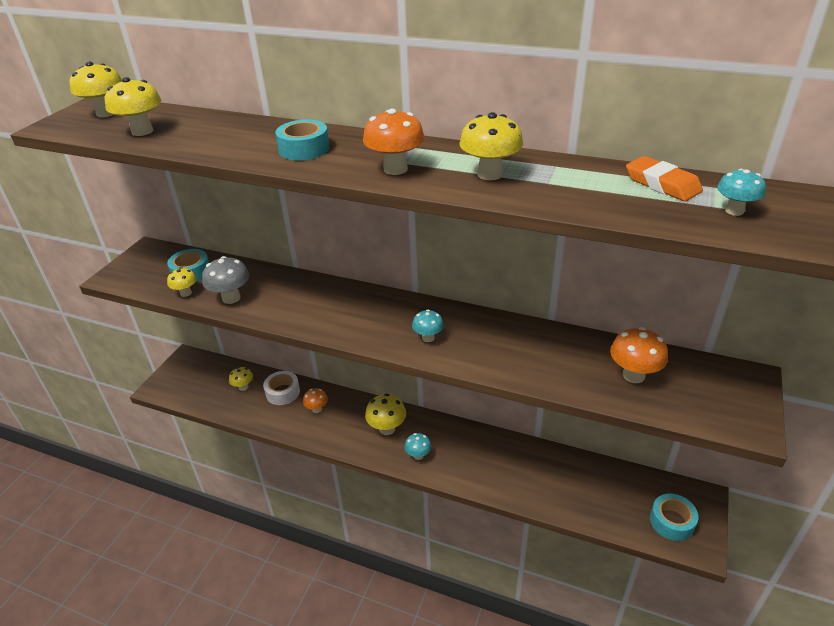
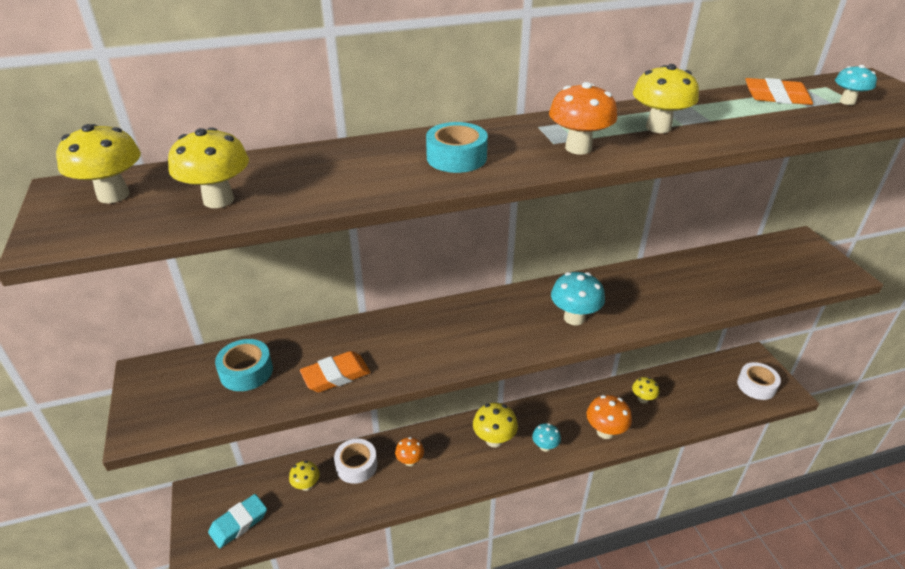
camera: 40 degrees left, 0 degrees up
yellow mushroom [167,267,197,297] -> yellow mushroom moved to [632,377,659,404]
grey mushroom [202,256,249,304] -> orange eraser [300,351,371,392]
turquoise mushroom [412,310,444,342] -> turquoise mushroom [551,272,605,325], size x1.59
orange mushroom [610,327,668,383] -> orange mushroom moved to [587,395,632,439]
turquoise tape [650,493,698,541] -> white tape [737,362,781,400]
none -> turquoise eraser [208,494,267,548]

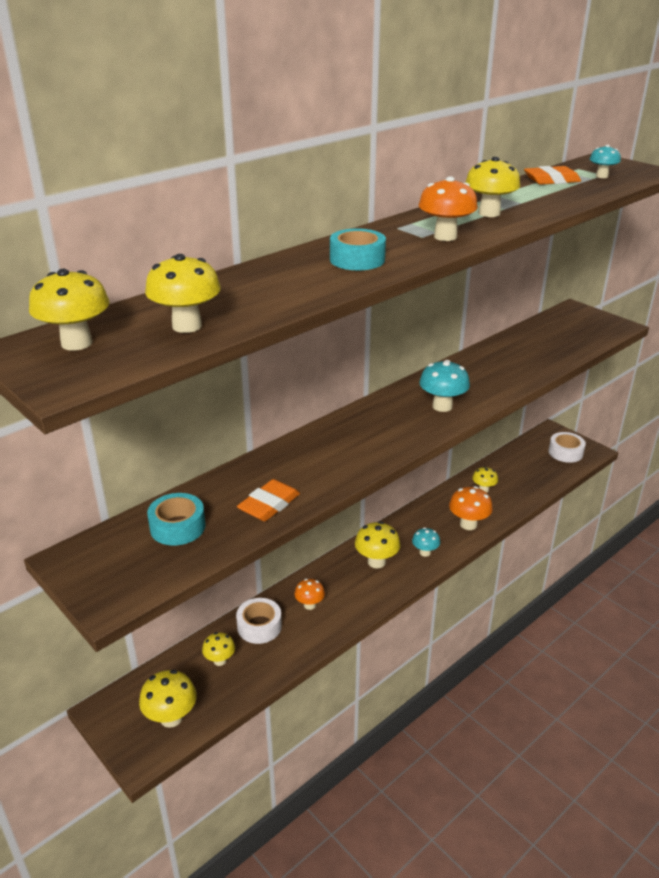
camera: 25 degrees left, 5 degrees down
turquoise eraser [208,494,267,548] -> yellow mushroom [139,670,197,728]

